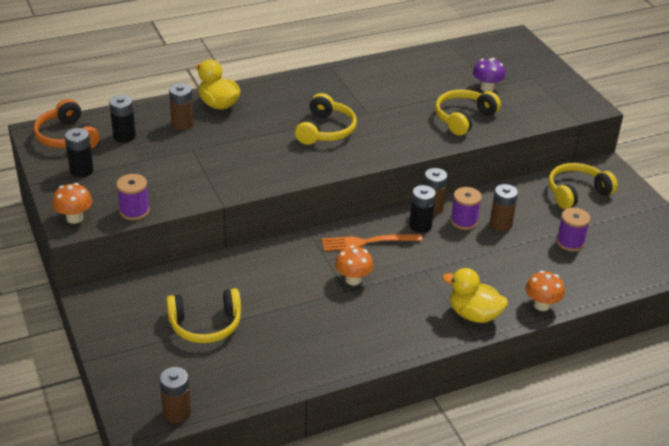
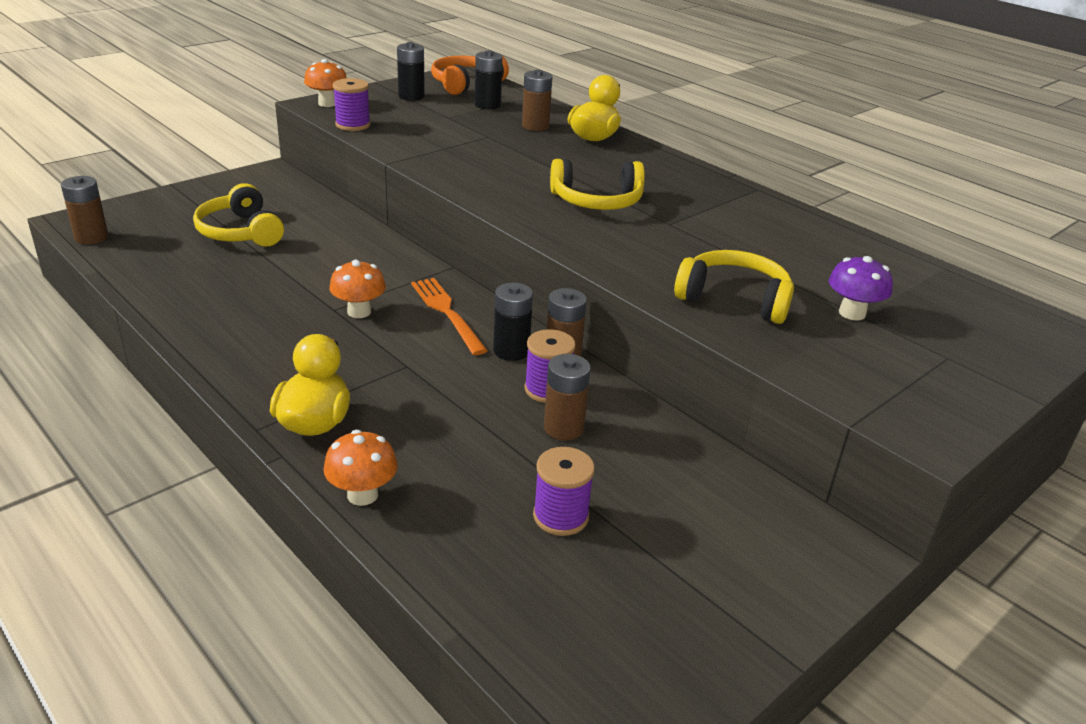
camera: 70 degrees right, 5 degrees down
yellow headphones [549,163,618,209] -> none

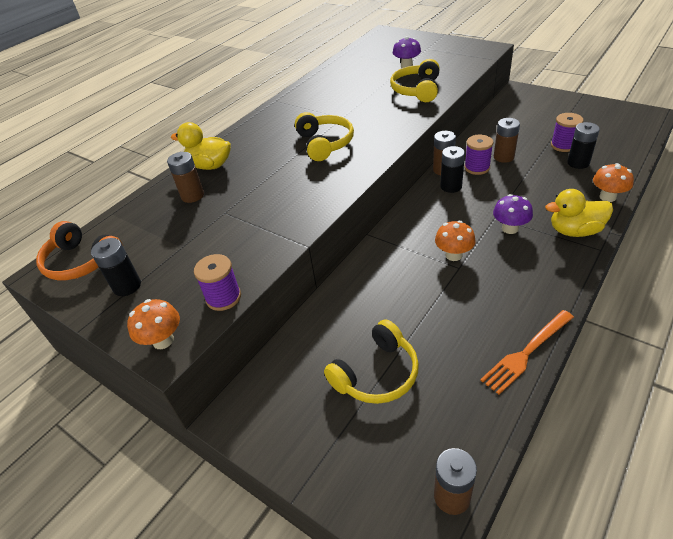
camera: 95 degrees left, 10 degrees up
orange fork [411,278,488,355] -> orange fork moved to [480,310,574,395]
black battery [475,50,503,109] -> black battery moved to [567,122,600,169]
none -> purple mushroom [493,194,533,234]

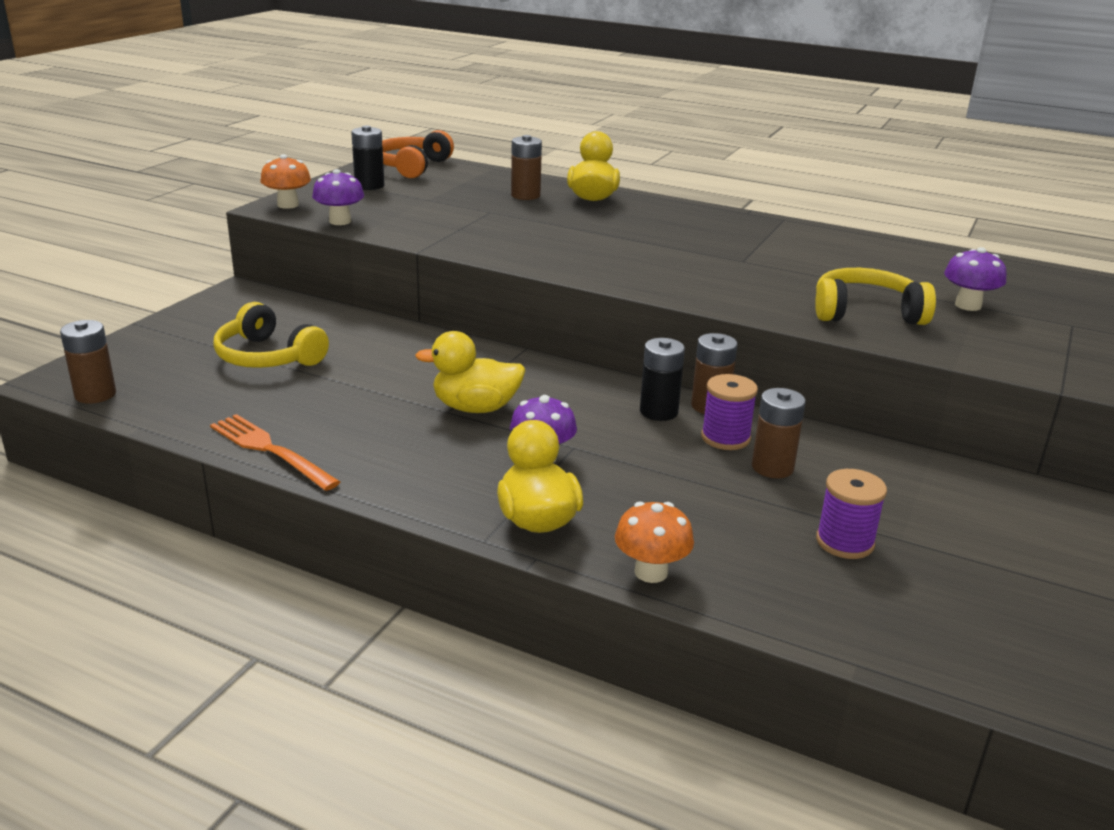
camera: 75 degrees right, 15 degrees down
purple spool [194,254,241,311] -> purple mushroom [312,169,364,225]
yellow headphones [295,112,354,161] -> none
orange mushroom [435,220,476,261] -> yellow duck [415,331,526,413]
black battery [567,122,600,169] -> none

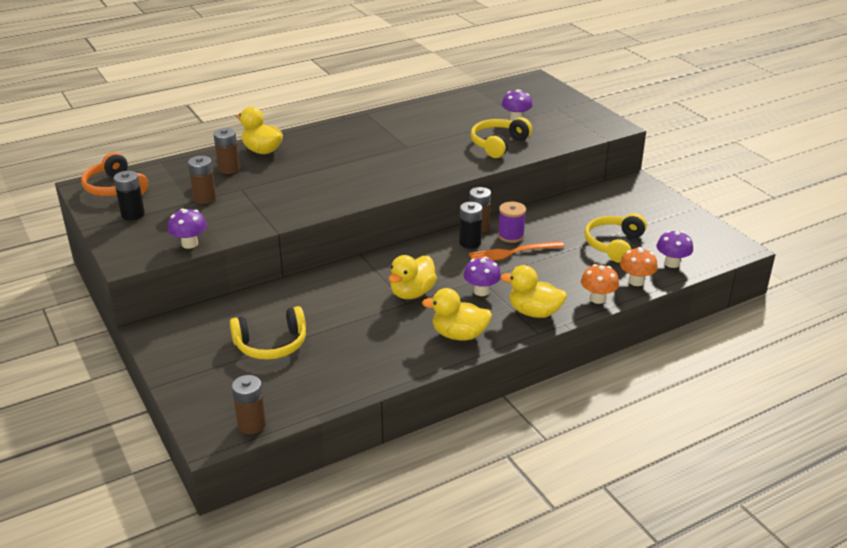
camera: 55 degrees left, 5 degrees up
orange fork [210,414,340,491] -> orange fork moved to [469,241,564,260]
orange mushroom [260,154,311,209] -> orange mushroom moved to [620,247,658,286]
brown battery [752,388,806,478] -> brown battery moved to [188,156,216,204]
purple spool [816,469,887,559] -> yellow headphones [584,213,647,263]
none -> yellow duck [422,288,492,340]
none -> purple mushroom [657,231,693,268]

